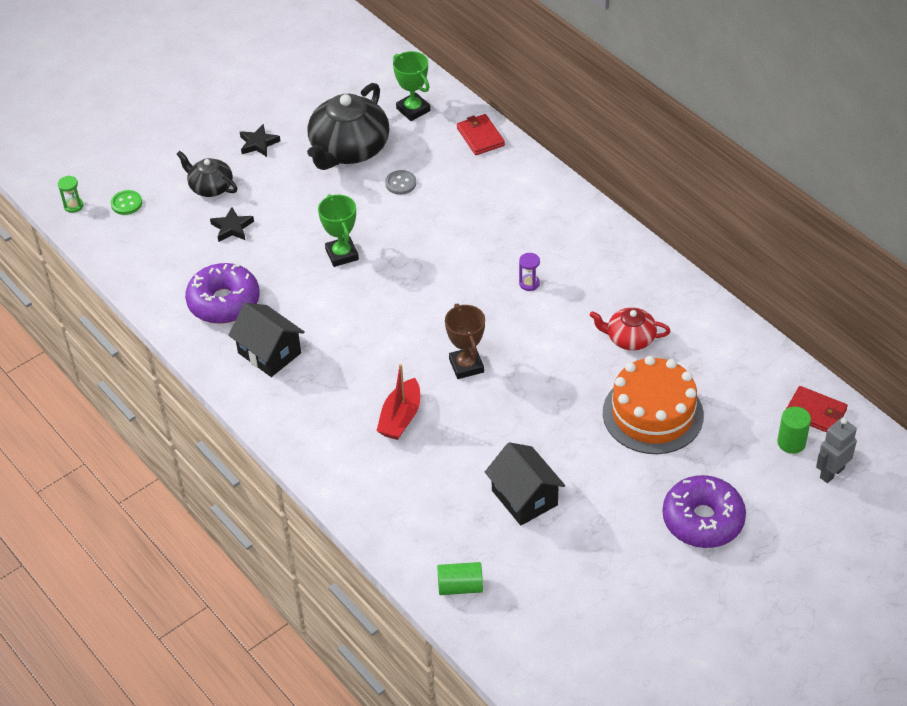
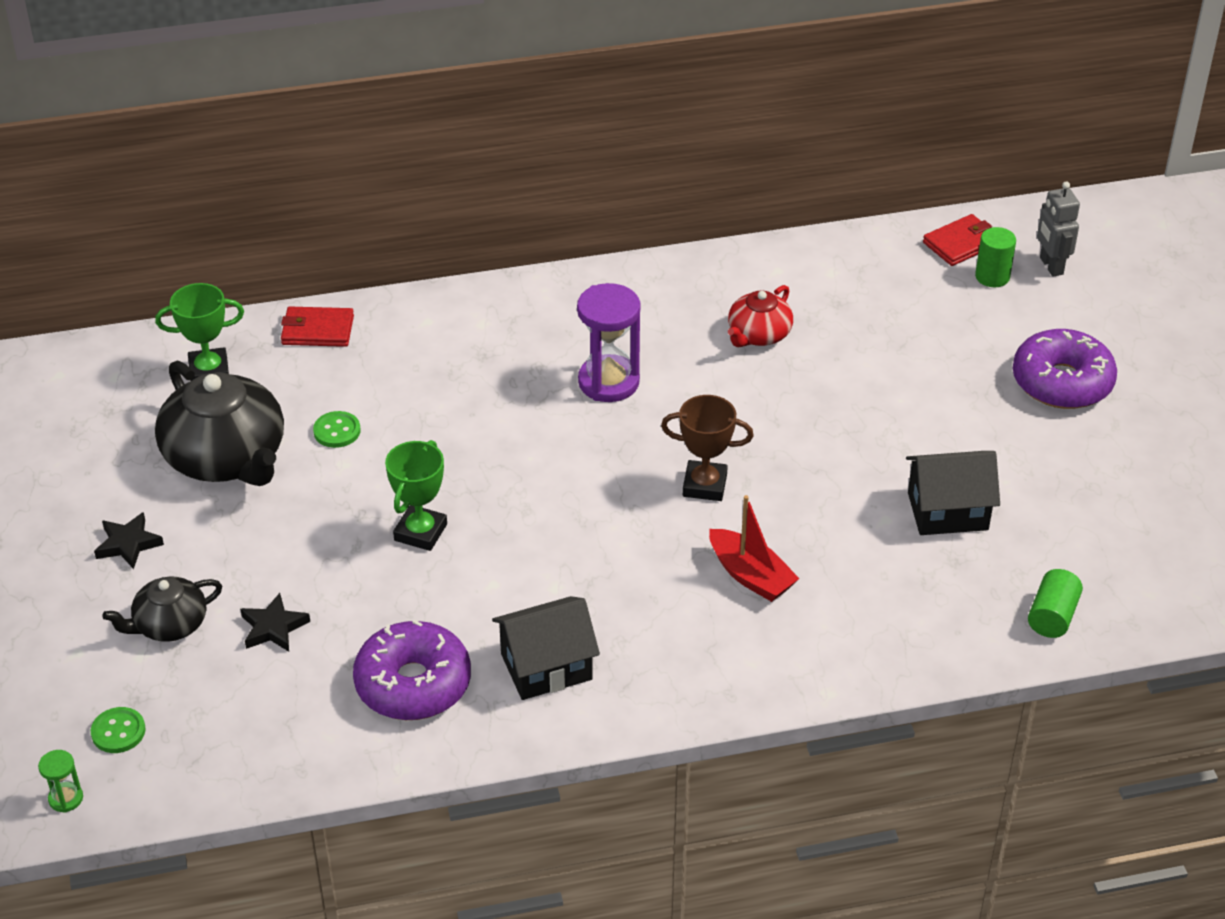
camera: 65 degrees left, 5 degrees down
green trophy [318,194,359,267] -> green trophy turned 75 degrees counterclockwise [385,440,447,551]
grey button [385,170,416,195] -> green button [313,411,360,448]
purple hourglass [519,253,540,291] -> purple hourglass [577,283,641,402], size x2.15
orange cake [603,356,704,454] -> none

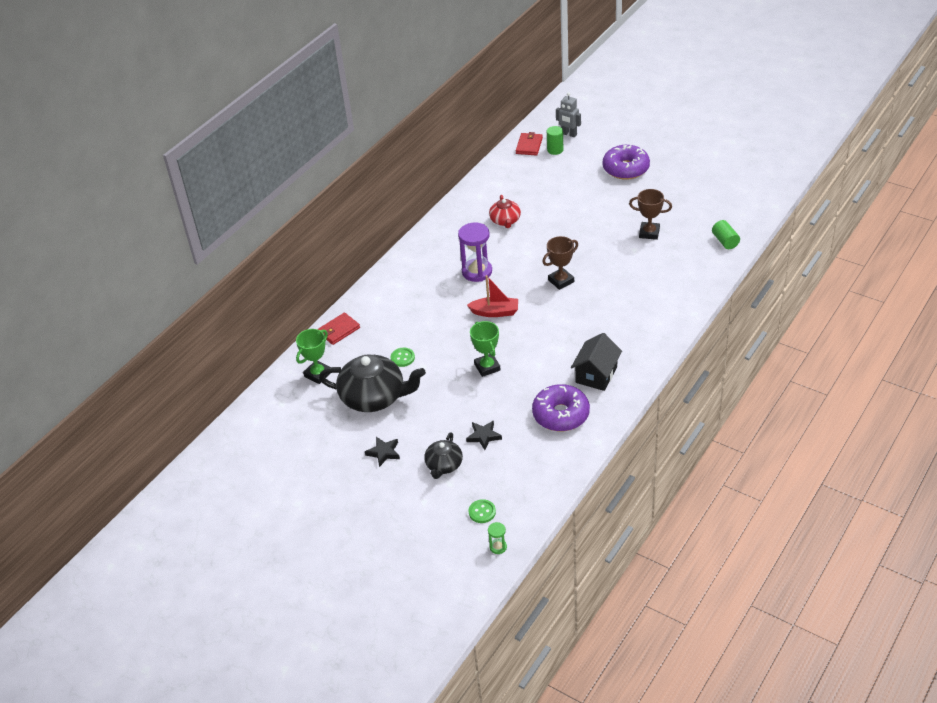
camera: 40 degrees left, 0 degrees up
red boat [709,495,800,602] -> red boat moved to [467,275,518,317]
black house [906,451,1000,535] -> brown trophy [629,189,672,240]

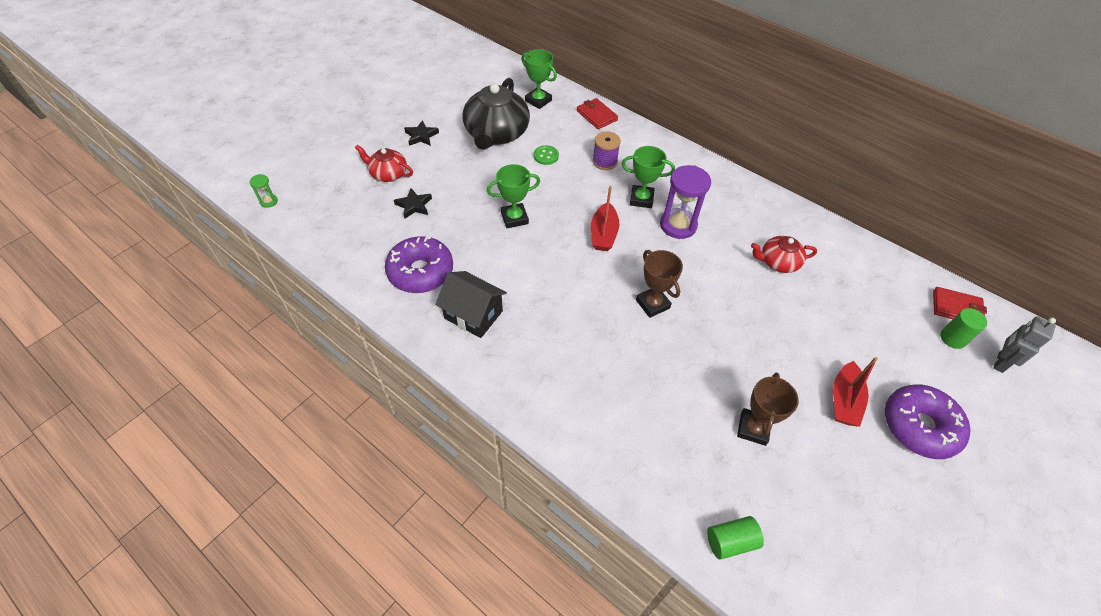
camera: 90 degrees right, 10 degrees up
black teapot [424,432,463,479] -> red teapot [355,145,413,182]
green button [468,499,496,523] -> none
none -> purple spool [593,131,621,170]
none -> green trophy [621,146,675,208]
none -> red boat [833,357,878,427]

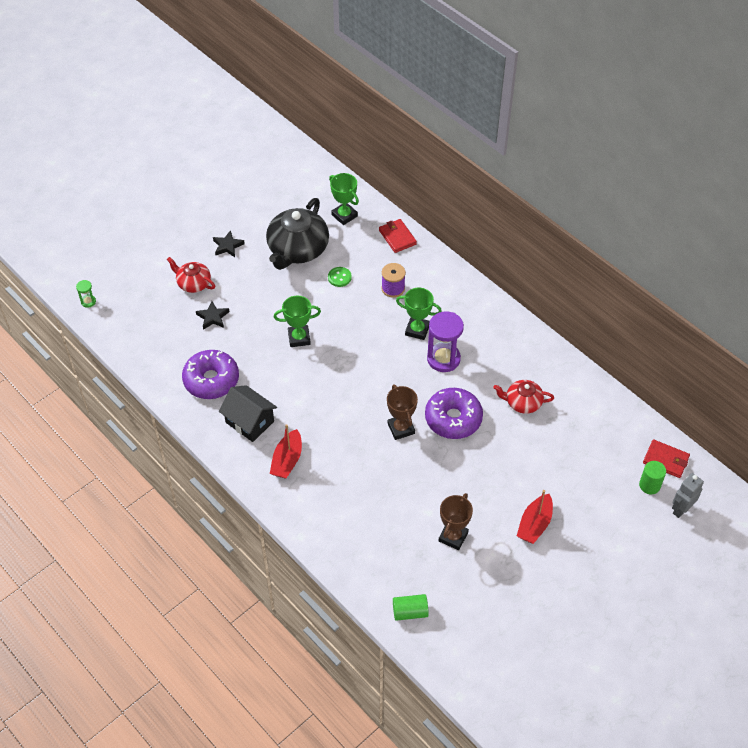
camera: 10 degrees right, 0 degrees up
red boat [591,186,619,251] -> red boat moved to [270,424,302,479]
purple donut [885,384,971,459] -> purple donut moved to [425,388,483,439]

